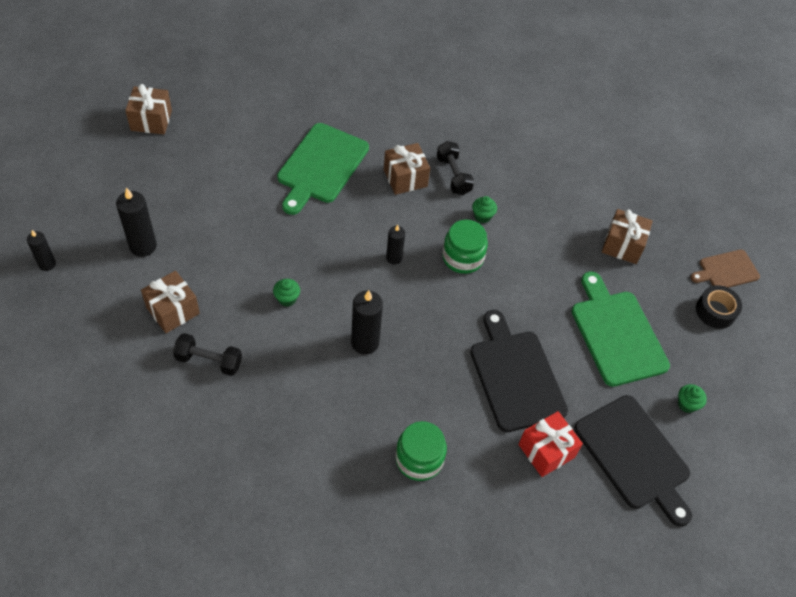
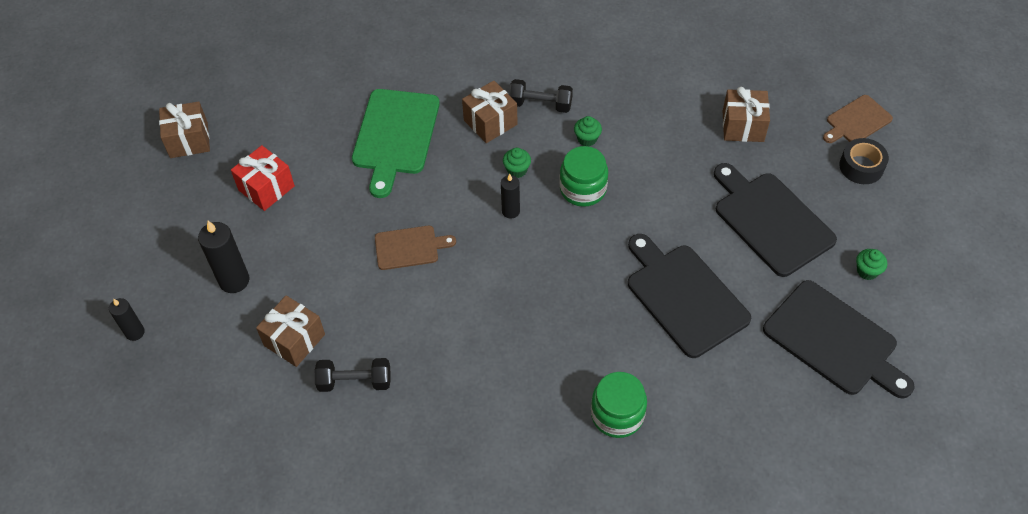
camera: 10 degrees left, 0 degrees up
green cupcake [273,279,300,306] -> green cupcake moved to [503,148,531,178]
black candle [351,290,383,355] -> none
black dumbbell [437,141,474,195] -> black dumbbell turned 45 degrees counterclockwise [509,79,573,113]
red gift [518,411,583,477] -> red gift moved to [231,145,295,211]
green cutting board [571,271,670,387] -> black cutting board [714,163,837,277]
none -> brown cutting board [375,226,456,270]

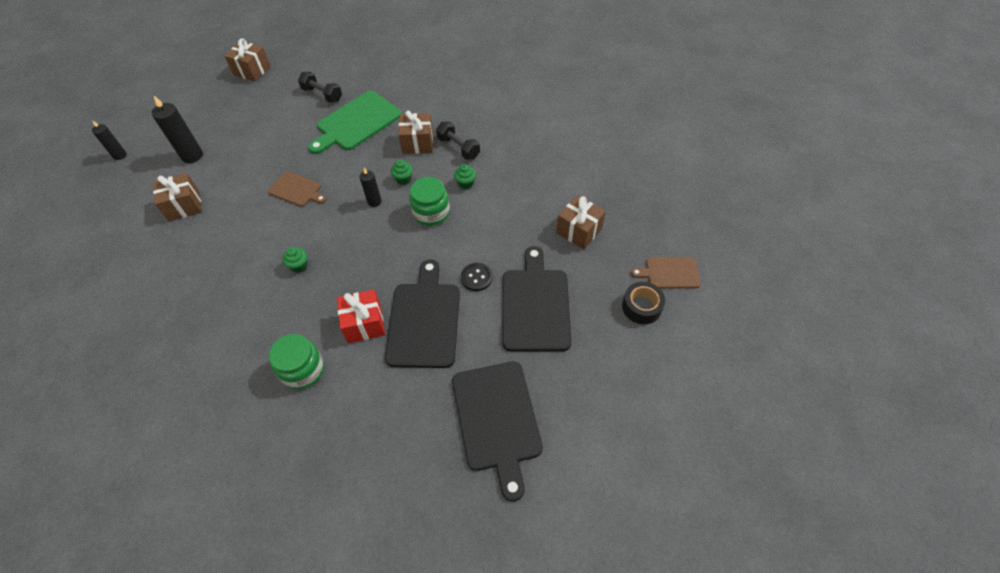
camera: 35 degrees right, 0 degrees up
red gift [231,145,295,211] -> red gift moved to [337,290,385,343]
black dumbbell [315,358,391,392] -> black dumbbell moved to [298,72,342,103]
green cupcake [856,249,887,280] -> green cupcake moved to [282,247,307,273]
none -> black button [461,263,493,291]

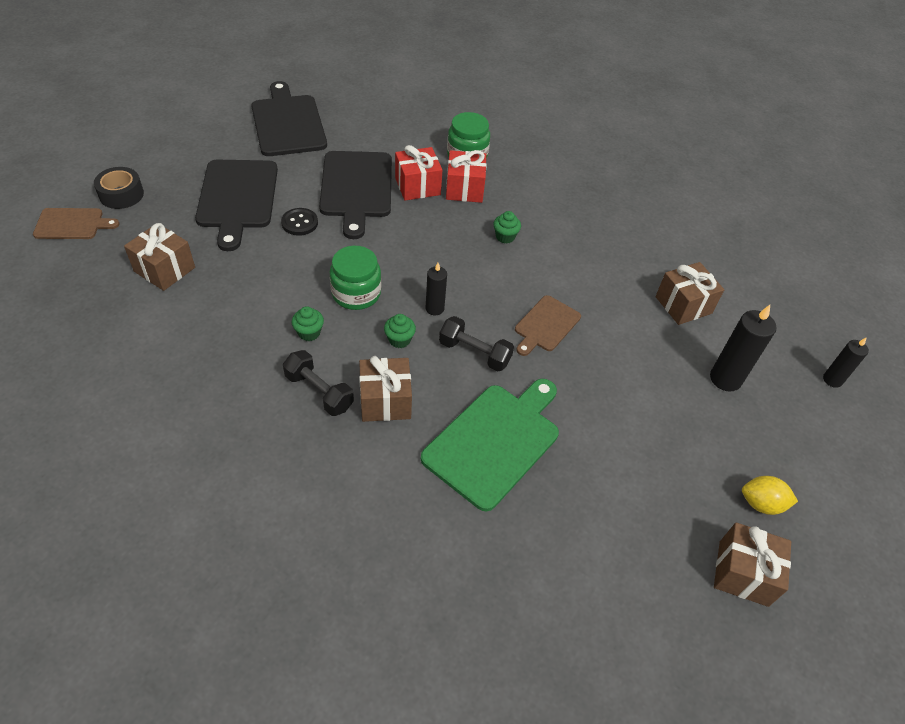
camera: 170 degrees right, 5 degrees down
brown cutting board [268,171,327,207] -> brown cutting board turned 75 degrees counterclockwise [515,295,581,356]
black dumbbell [298,72,342,103] -> black dumbbell moved to [439,316,514,371]
none -> red gift [446,150,487,203]
none -> yellow lemon [742,476,798,515]

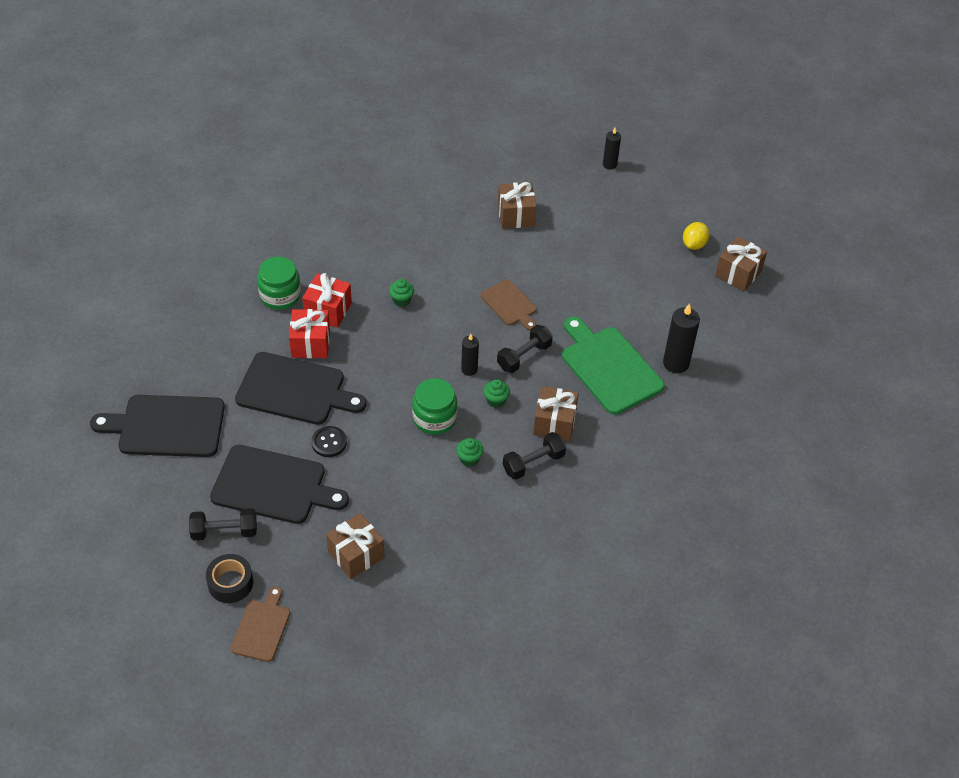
camera: 70 degrees left, 0 degrees up
black candle [710,305,777,392] -> black candle moved to [663,303,700,373]
none -> black dumbbell [189,508,257,540]

